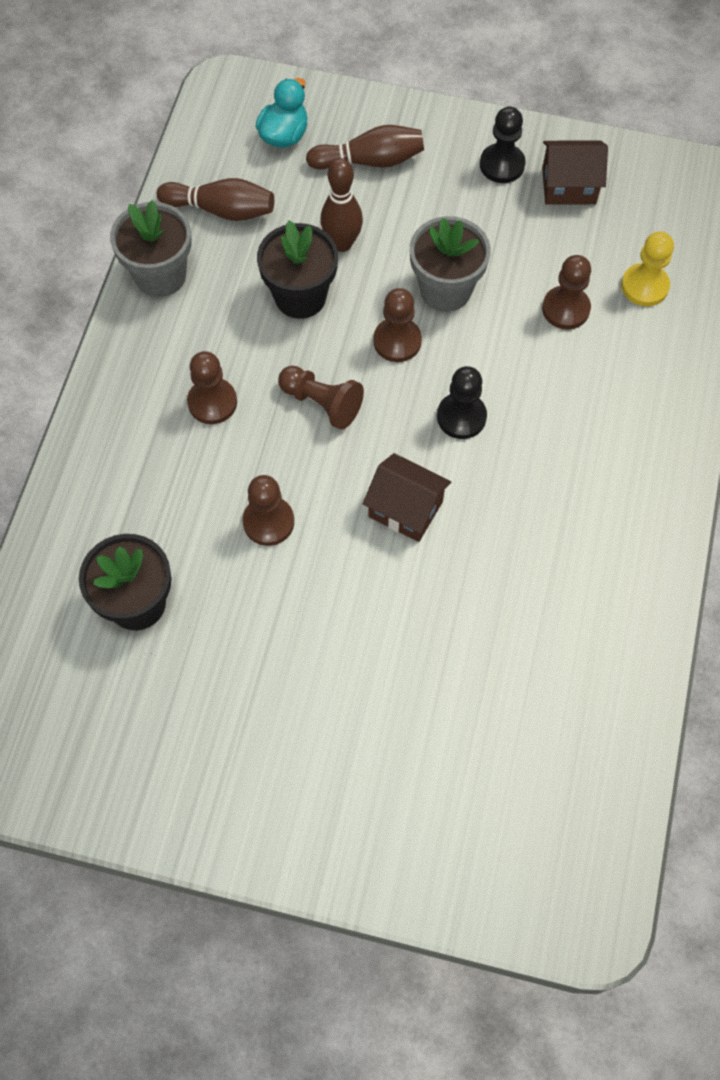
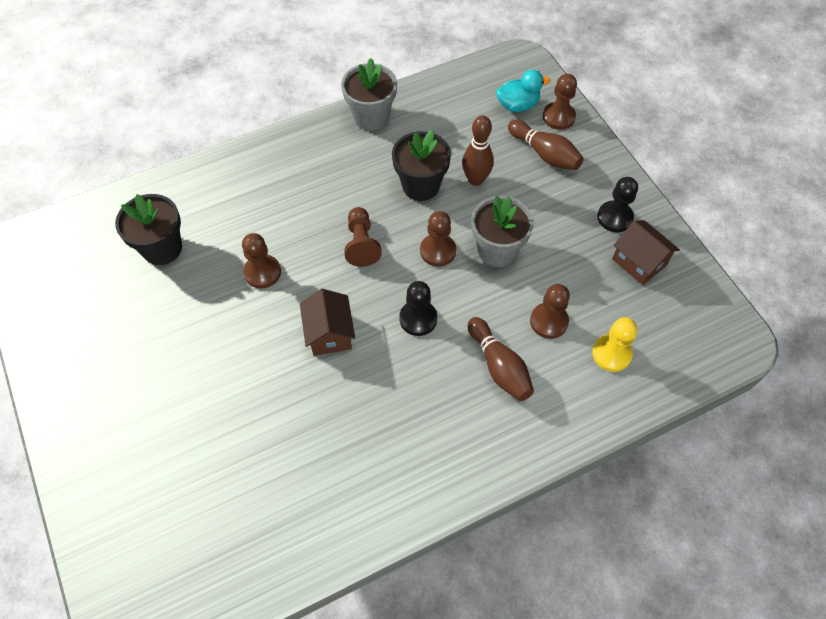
camera: 50 degrees right, 5 degrees down
brown bowling pin [157,178,274,221] -> brown bowling pin moved to [468,317,534,401]
brown pawn [187,351,237,424] -> brown pawn moved to [543,74,577,130]

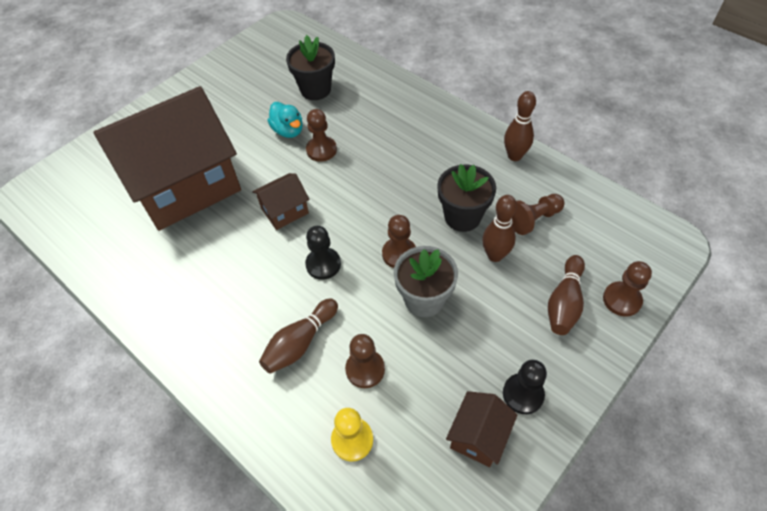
camera: 70 degrees right, 5 degrees down
grey flower pot [341,58,397,131] -> brown bowling pin [504,91,536,161]
brown pawn [344,207,382,267] -> brown pawn moved to [512,194,565,235]
turquoise duck [496,70,551,112] -> turquoise duck moved to [268,102,303,138]
none -> brown house [93,86,241,231]

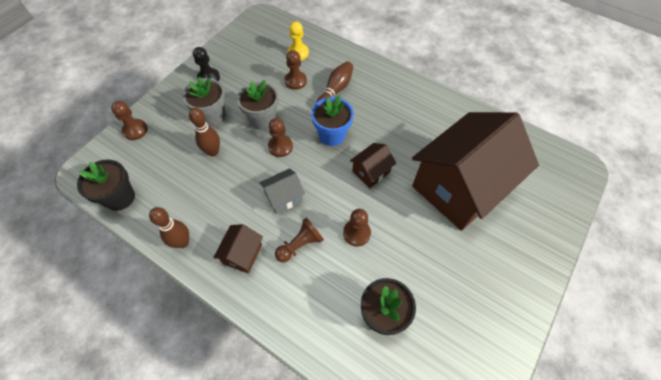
camera: 170 degrees right, 5 degrees up
turquoise duck [268,102,303,138] -> none
black pawn [305,226,341,280] -> blue flower pot [311,95,354,146]
black flower pot [437,164,496,232] -> black flower pot moved to [77,159,135,211]
brown house [446,391,518,467] -> brown house moved to [213,224,263,273]
brown pawn [512,194,565,235] -> brown pawn moved to [275,218,324,262]
brown bowling pin [548,255,585,335] -> none
none -> grey flower pot [182,77,225,126]
none -> grey house [259,168,305,214]

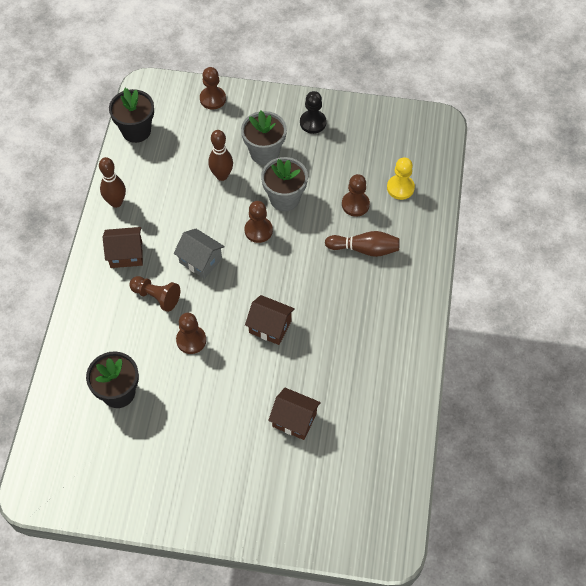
camera: 65 degrees right, 0 degrees up
blue flower pot [311,95,354,146] -> none
brown house [412,112,539,231] -> brown house [268,388,321,440], size x0.40

